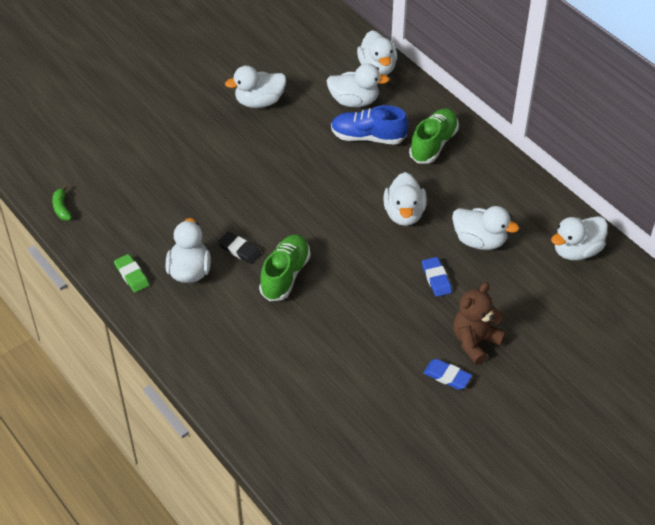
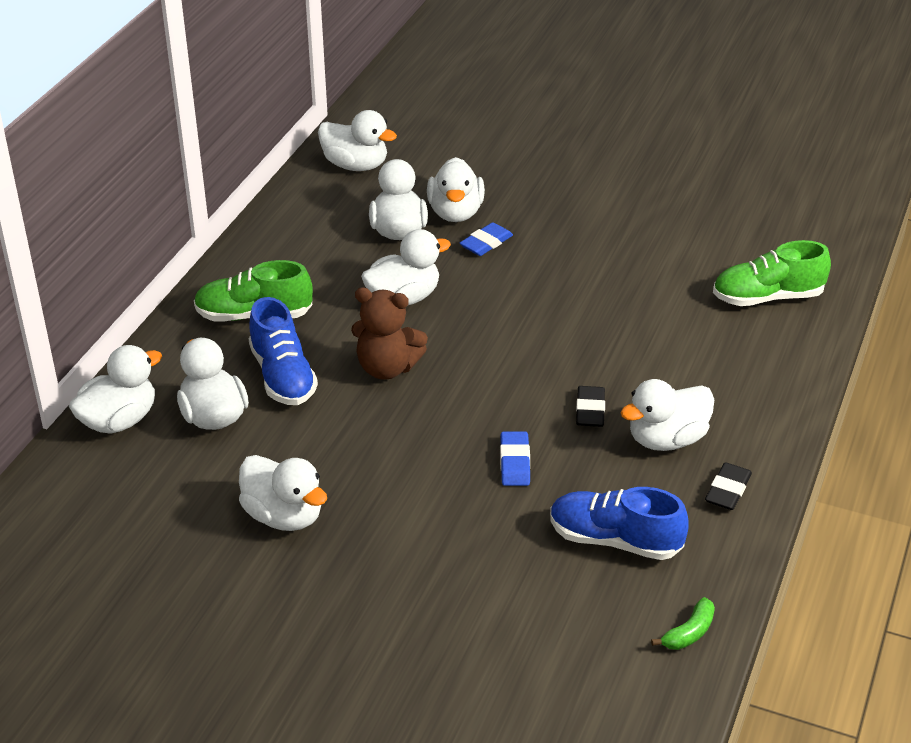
camera: 120 degrees left, 10 degrees down
green eraser [114,254,149,293] -> black eraser [705,462,752,510]
green shoe [259,234,310,301] -> green shoe moved to [713,240,831,306]
blue eraser [423,359,472,390] -> blue eraser moved to [500,431,530,486]
brown teddy bear [453,282,506,364] -> brown teddy bear moved to [351,287,428,380]
none -> white duck [427,157,485,222]
none -> blue shoe [550,487,689,560]

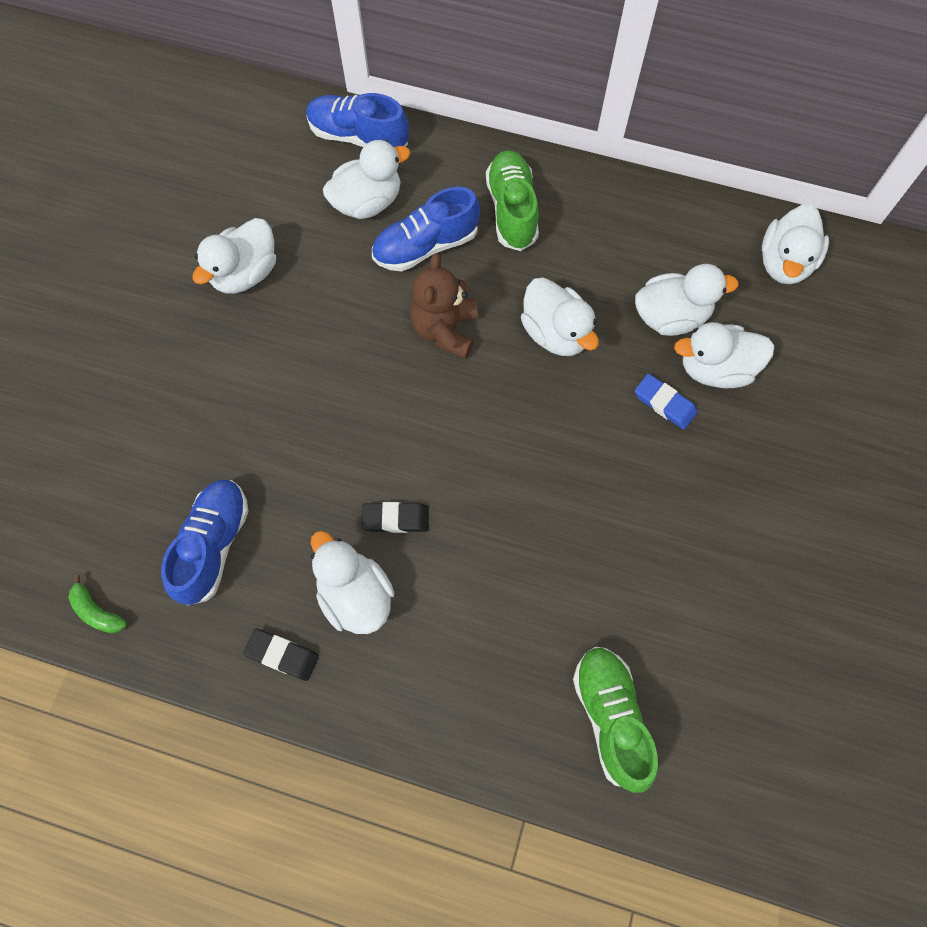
camera: 85 degrees right, 30 degrees up
white duck [69,345,162,434] -> blue shoe [306,93,409,147]
blue eraser [500,431,530,486] -> none

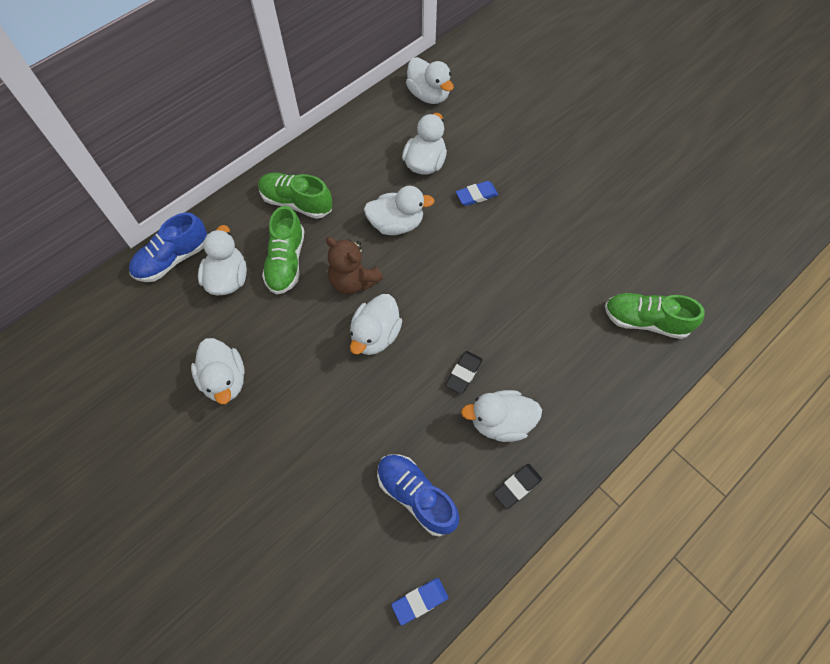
camera: 60 degrees left, 5 degrees down
green banana [69,575,127,634] -> blue eraser [391,578,448,625]
blue shoe [372,187,480,272] -> green shoe [262,206,304,295]
white duck [674,322,774,388] -> white duck moved to [350,294,402,355]

